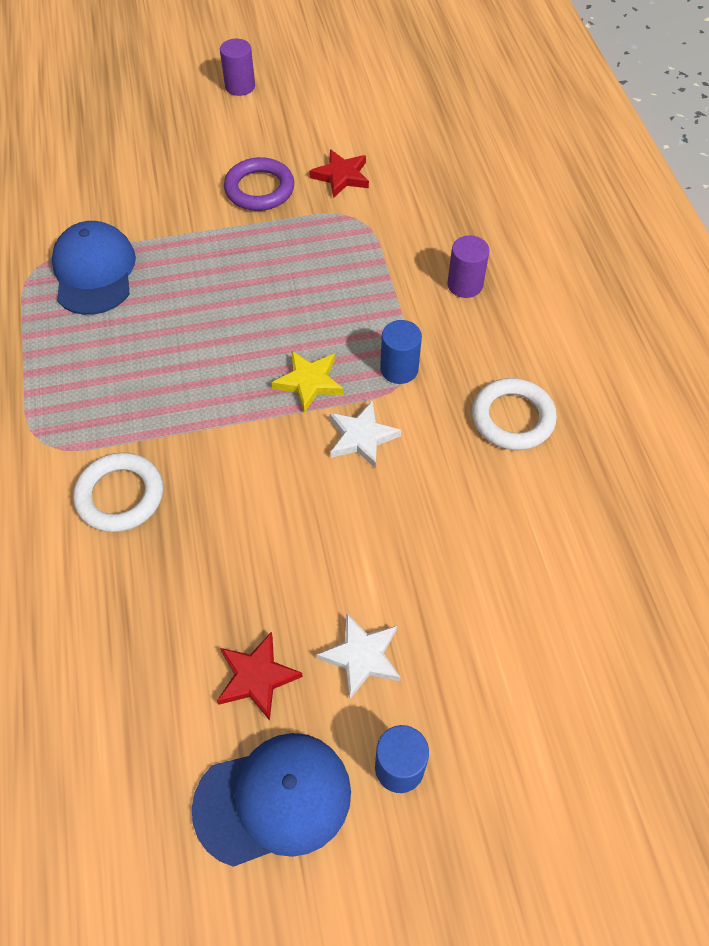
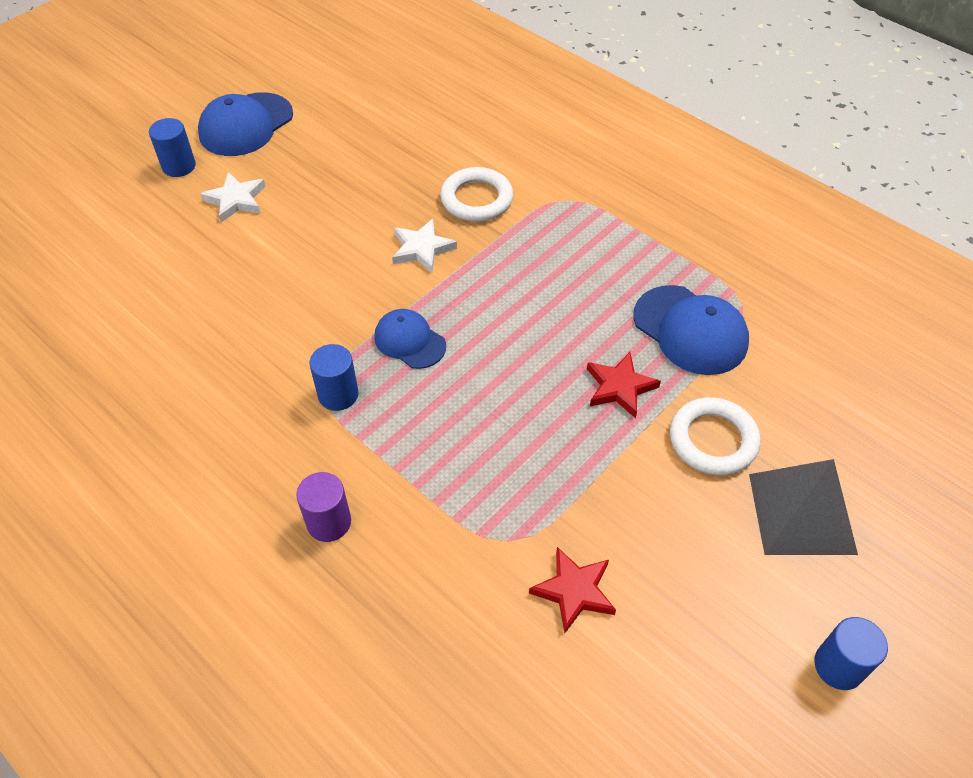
camera: 145 degrees right, 5 degrees down
red star [217,632,303,721] -> red star moved to [587,352,661,418]
purple cylinder [220,39,255,96] -> blue cylinder [814,617,888,690]
purple ring [224,157,294,211] -> none
yellow star [271,350,344,413] -> blue cap [374,309,446,369]
white star [330,400,401,469] -> white star moved to [392,219,457,273]
white ring [472,378,557,450] -> white ring moved to [670,397,760,475]
none -> grey pyramid [749,459,858,555]

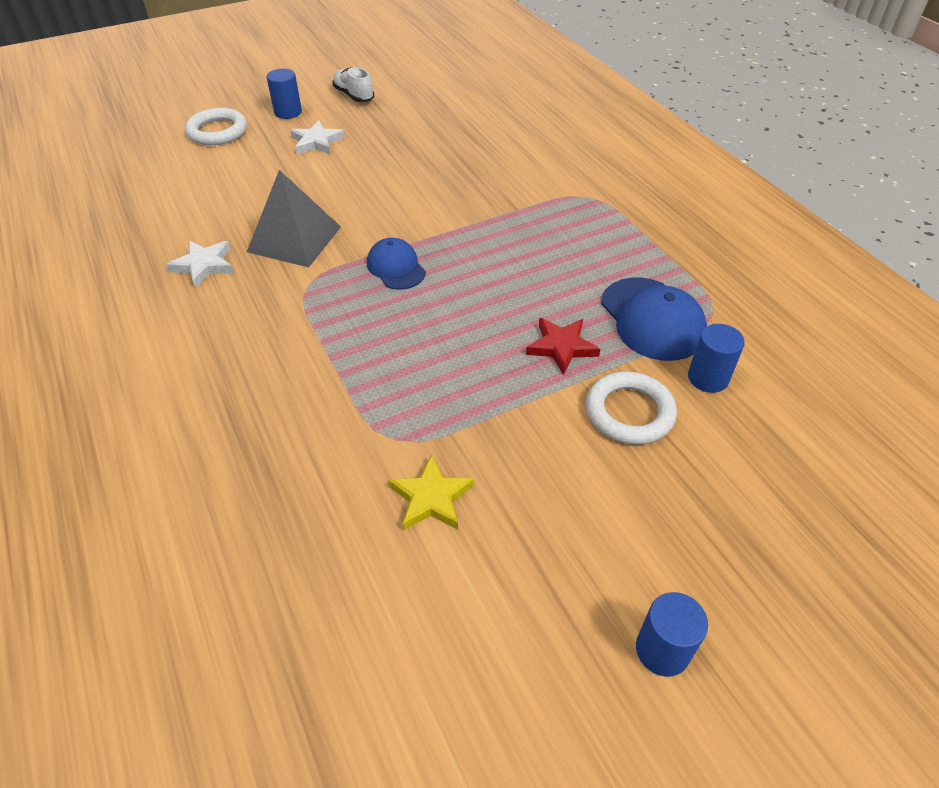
camera: 20 degrees right, 5 degrees down
blue cap [198,92,293,156] -> white shoe [333,67,374,102]
purple cylinder [296,472,351,542] -> none
blue cylinder [309,344,359,411] -> blue cylinder moved to [688,324,745,393]
white star [392,219,457,273] -> white star moved to [166,241,234,288]
white ring [440,167,513,222] -> white ring moved to [185,108,247,145]
red star [529,547,616,633] -> yellow star [388,455,474,531]
grey pyramid [749,459,858,555] -> grey pyramid moved to [247,170,341,267]

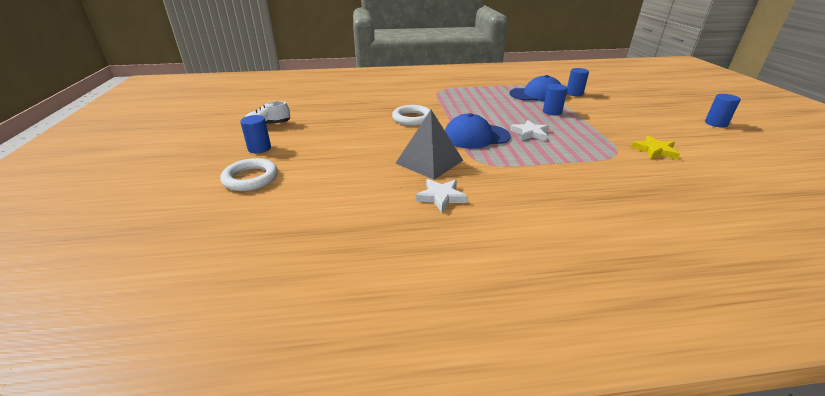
camera: 70 degrees left, 15 degrees down
white star [290,120,345,154] -> white star moved to [510,120,549,141]
blue cap [367,238,426,290] -> blue cap [445,113,511,149], size x1.58
red star [526,318,600,375] -> blue cylinder [543,84,568,115]
white ring [586,371,677,445] -> white ring moved to [392,105,430,126]

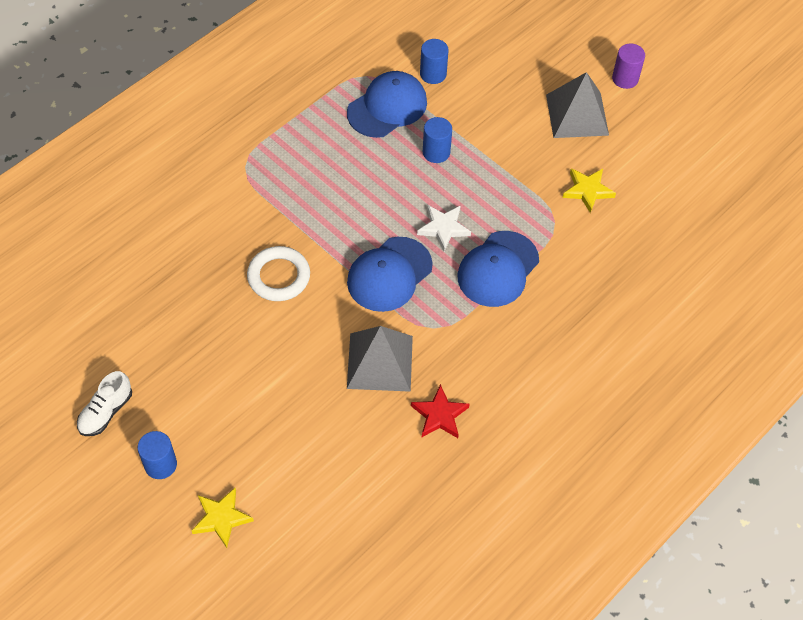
camera: 40 degrees left, 25 degrees up
white ring [220,158,278,191] -> yellow star [192,488,254,548]
white star [416,179,468,213] -> red star [411,384,470,438]
blue cylinder [705,94,741,127] -> purple cylinder [612,44,645,89]
none -> blue cap [457,231,539,307]
none -> grey pyramid [546,72,609,138]

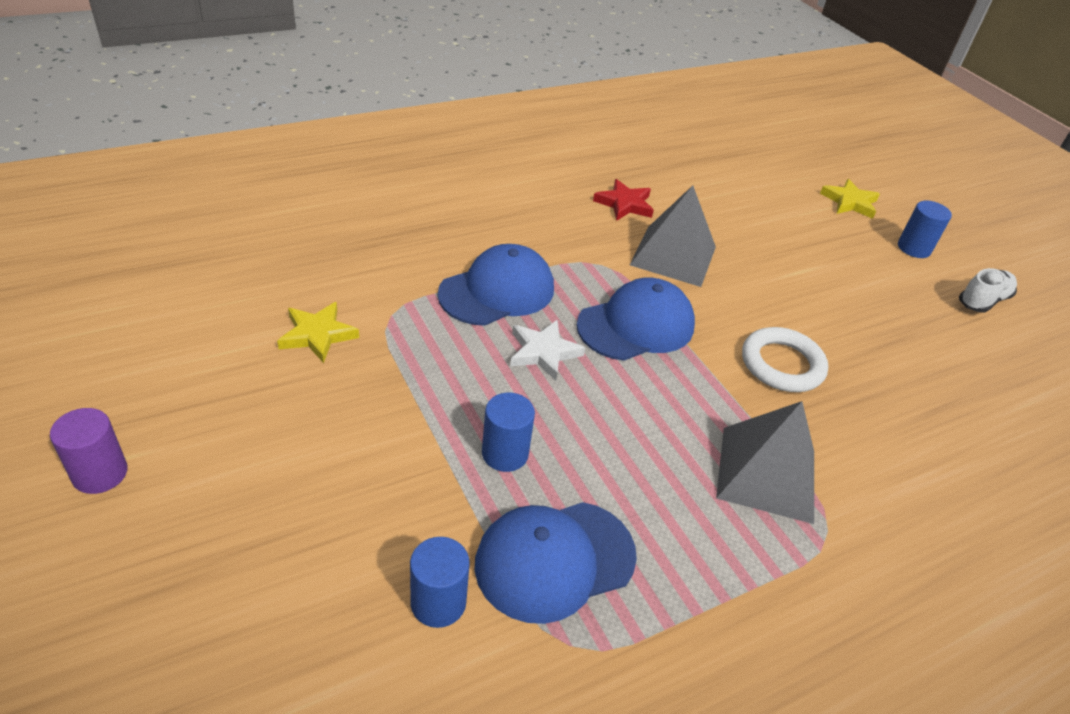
camera: 165 degrees left, 15 degrees down
grey pyramid [546,72,609,138] -> grey pyramid moved to [716,401,814,524]

